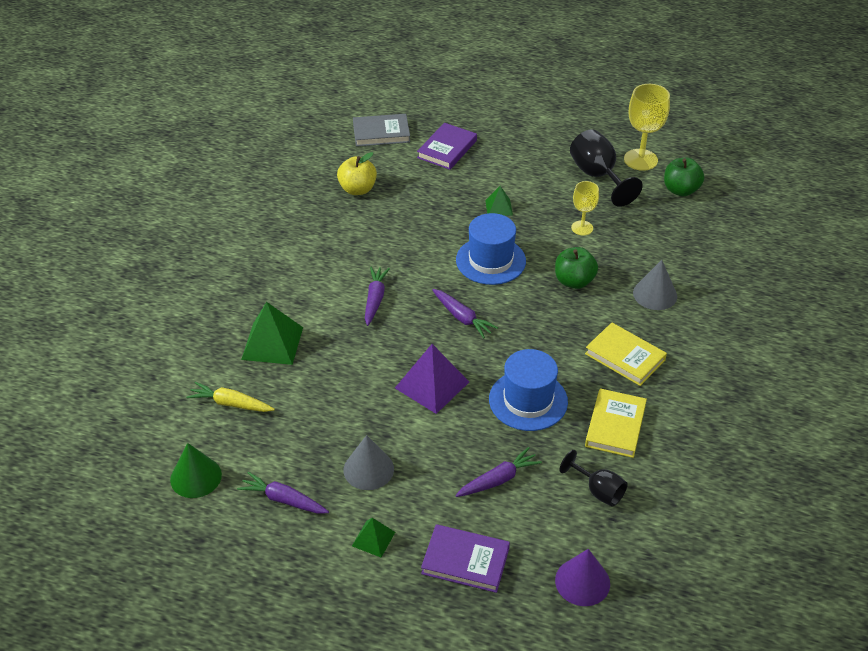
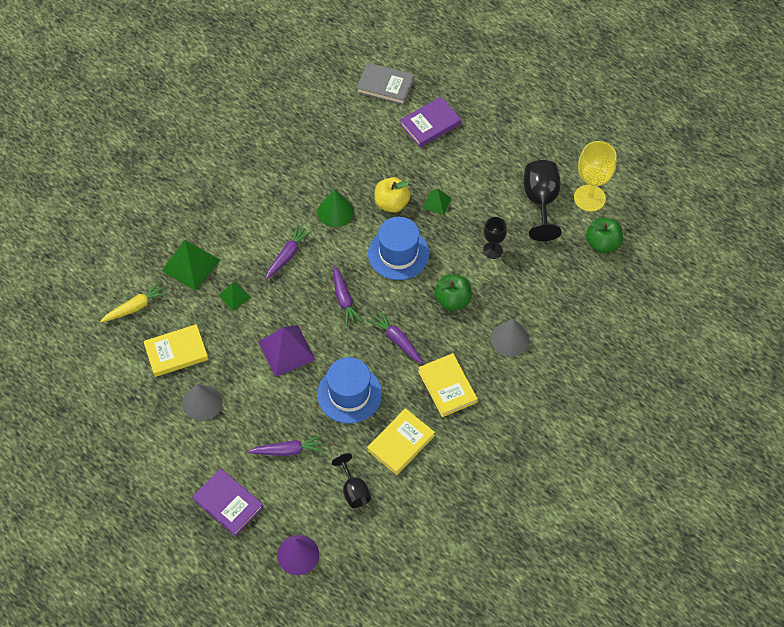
camera: 25 degrees right, 15 degrees up
green cone [170,443,222,498] -> green cone moved to [318,189,354,227]
yellow carrot [186,382,275,412] -> yellow carrot turned 105 degrees clockwise [100,281,168,322]
purple carrot [237,472,329,514] -> purple carrot moved to [368,310,424,364]
yellow apple [337,152,377,195] -> yellow apple moved to [375,177,411,213]
green pyramid [352,518,395,557] -> green pyramid moved to [218,282,251,311]
yellow goblet [571,181,599,235] -> black goblet [483,217,507,259]
none -> yellow book [143,324,209,377]

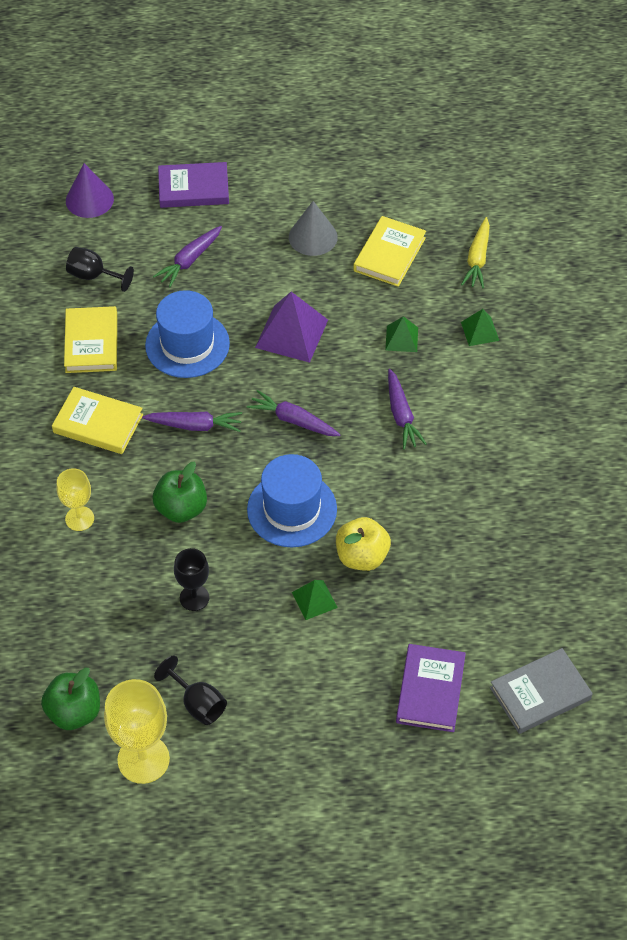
camera: 135 degrees right, 5 degrees down
green pyramid [162,240,220,291] -> green pyramid [461,309,499,346], size x0.55
green cone [318,189,354,227] -> none
grey cone [491,319,529,356] -> yellow goblet [57,468,94,531]
black goblet [523,160,562,241] -> black goblet [154,655,227,725], size x0.61

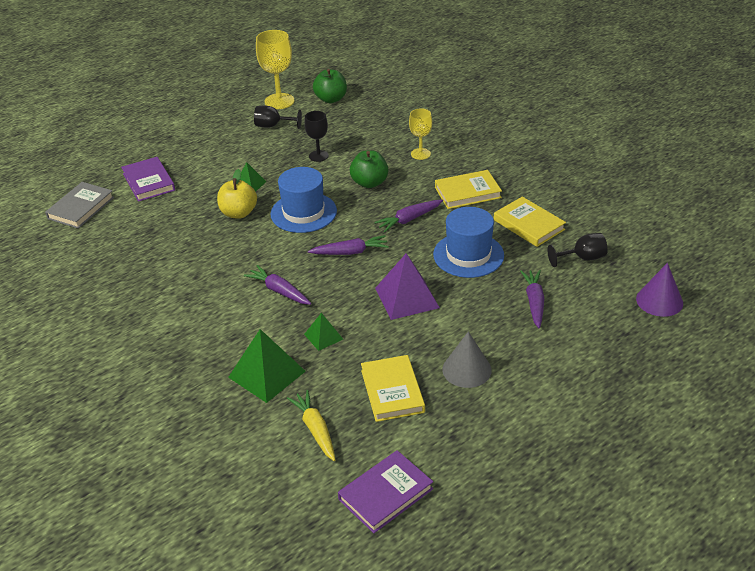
camera: 145 degrees right, 15 degrees down
purple book [158,162,229,208] -> purple book moved to [338,450,433,533]
green pyramid [461,309,499,346] -> green pyramid [228,329,306,403], size x1.83

